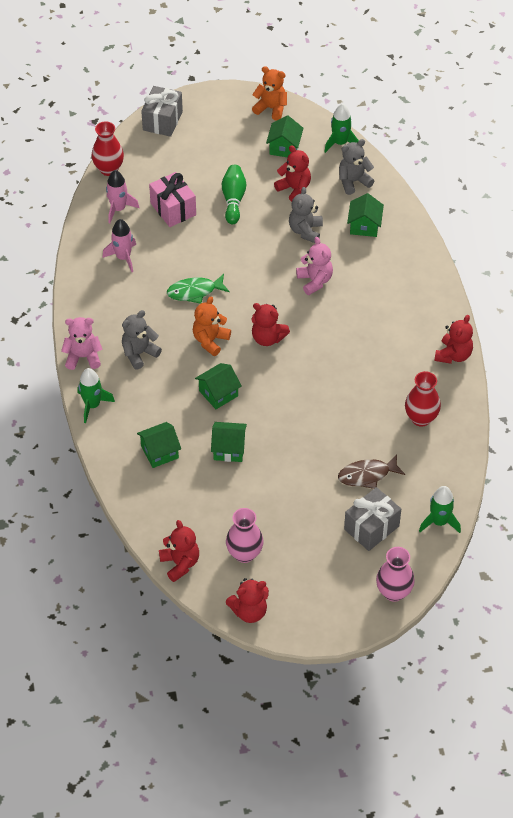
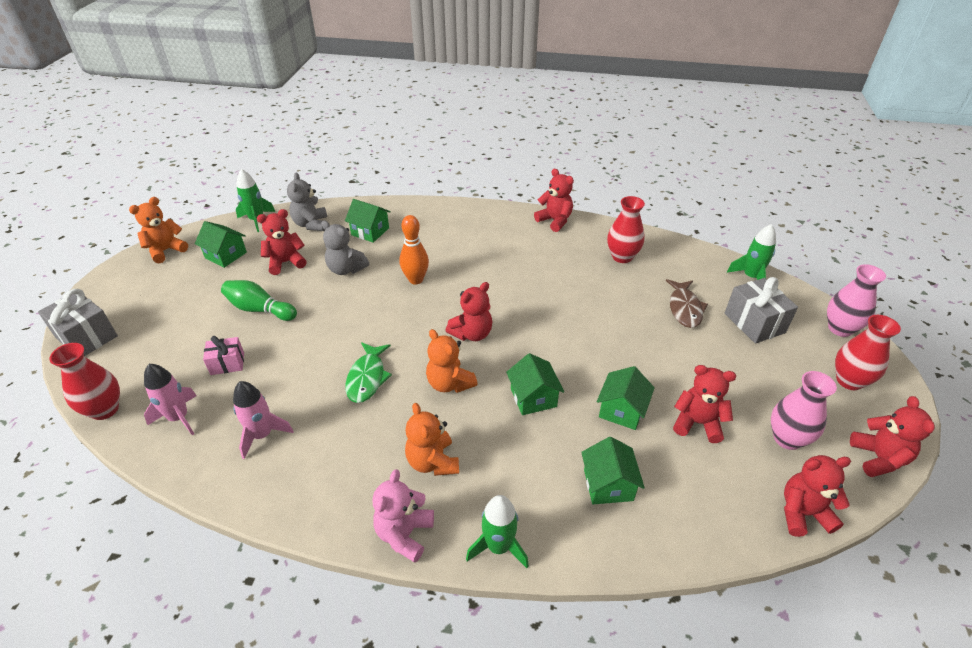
camera: 70 degrees left, 10 degrees down
grey teddy bear [122,310,162,370] -> orange teddy bear [405,403,459,476]
pink gift [149,172,196,227] -> pink gift [203,336,244,375], size x0.61
pink teddy bear [296,237,333,295] -> orange bowling pin [400,215,429,285]
none -> red teddy bear [673,365,736,443]
none -> red vase [835,315,901,390]

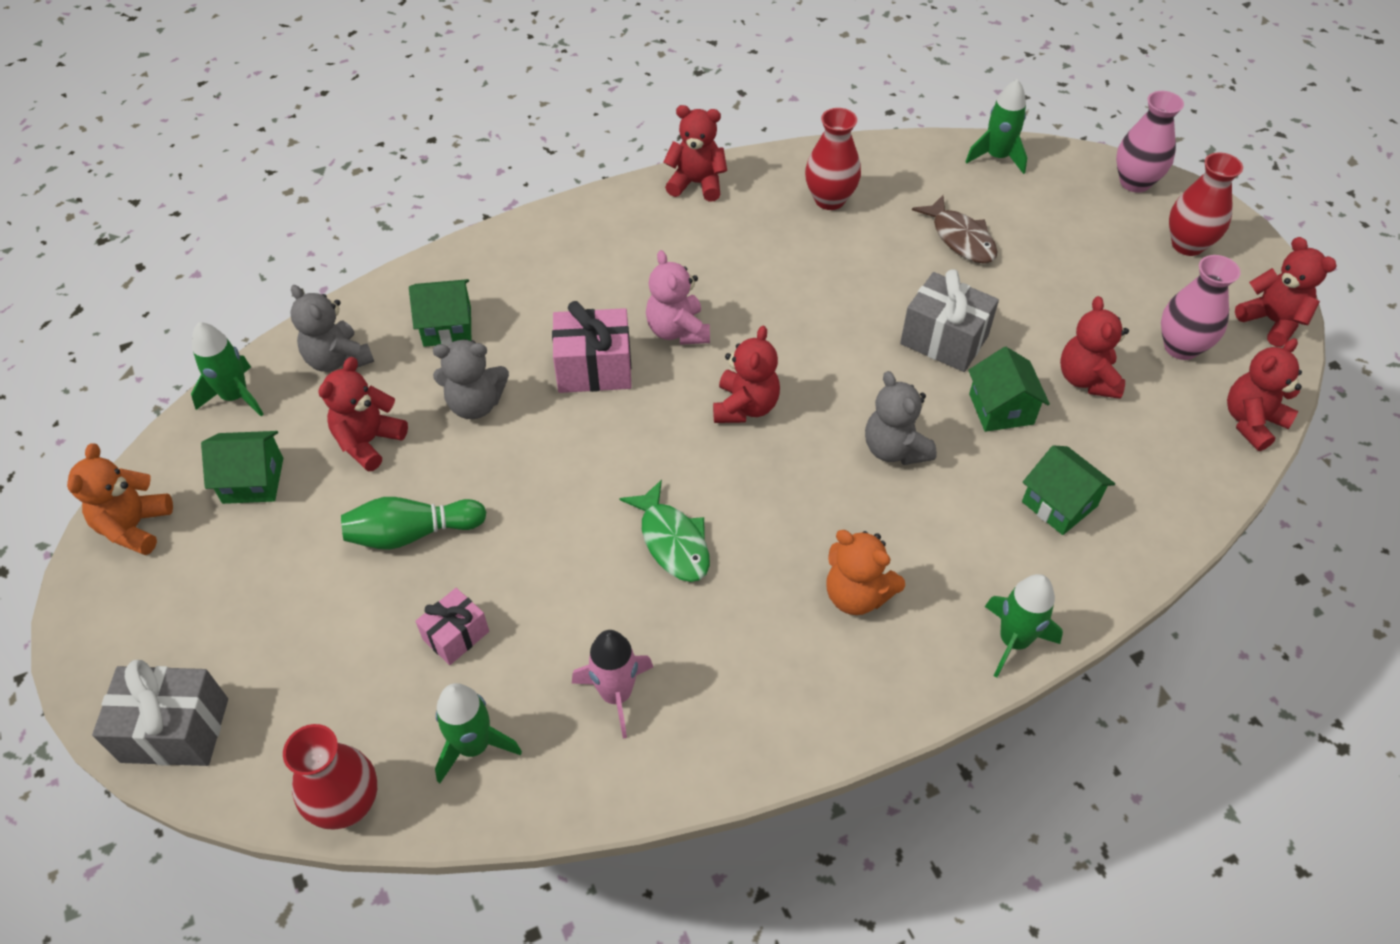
camera: 35 degrees left, 10 degrees up
pink rocket [144,364,197,435] -> green rocket [435,683,522,783]
pink teddy bear [373,469,434,563] -> pink teddy bear moved to [646,250,710,345]
orange bowling pin [400,215,429,285] -> pink gift [552,301,632,393]
orange teddy bear [426,329,478,393] -> none
green house [506,353,564,415] -> grey teddy bear [865,371,937,465]
red teddy bear [673,365,736,443] -> red teddy bear turned 75 degrees counterclockwise [1060,296,1129,399]
grey gift [725,277,798,343] -> grey gift moved to [900,269,999,372]

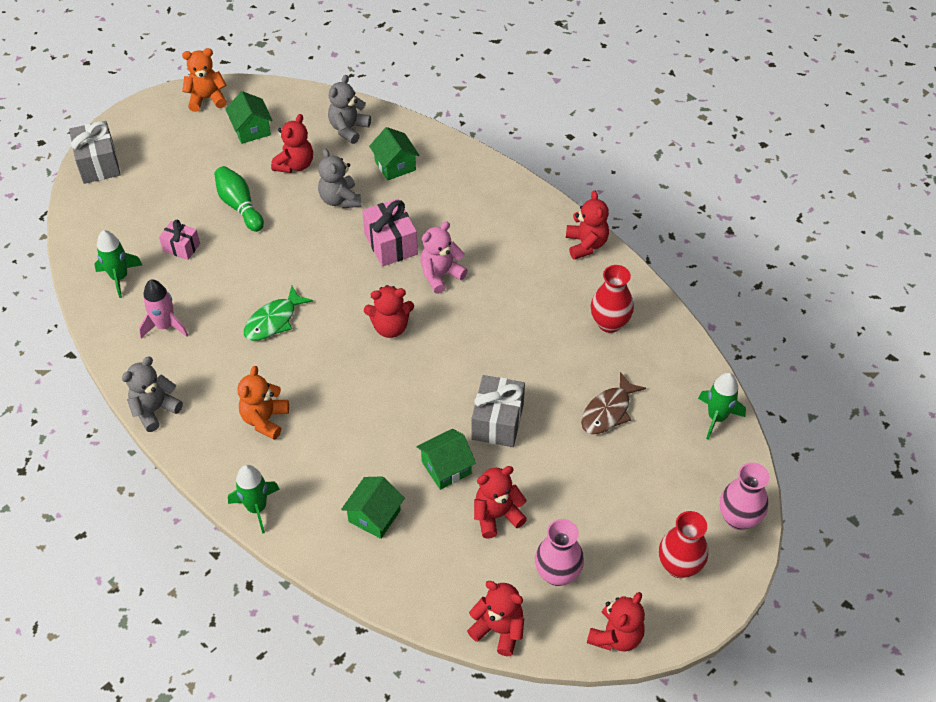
camera: 70 degrees right, 0 degrees up
green rocket [191,322,264,416] -> none
red vase [283,724,377,830] -> none
red teddy bear [319,357,408,471] -> red teddy bear turned 105 degrees clockwise [271,114,313,173]
grey teddy bear [865,371,937,465] -> grey teddy bear moved to [122,356,183,432]

